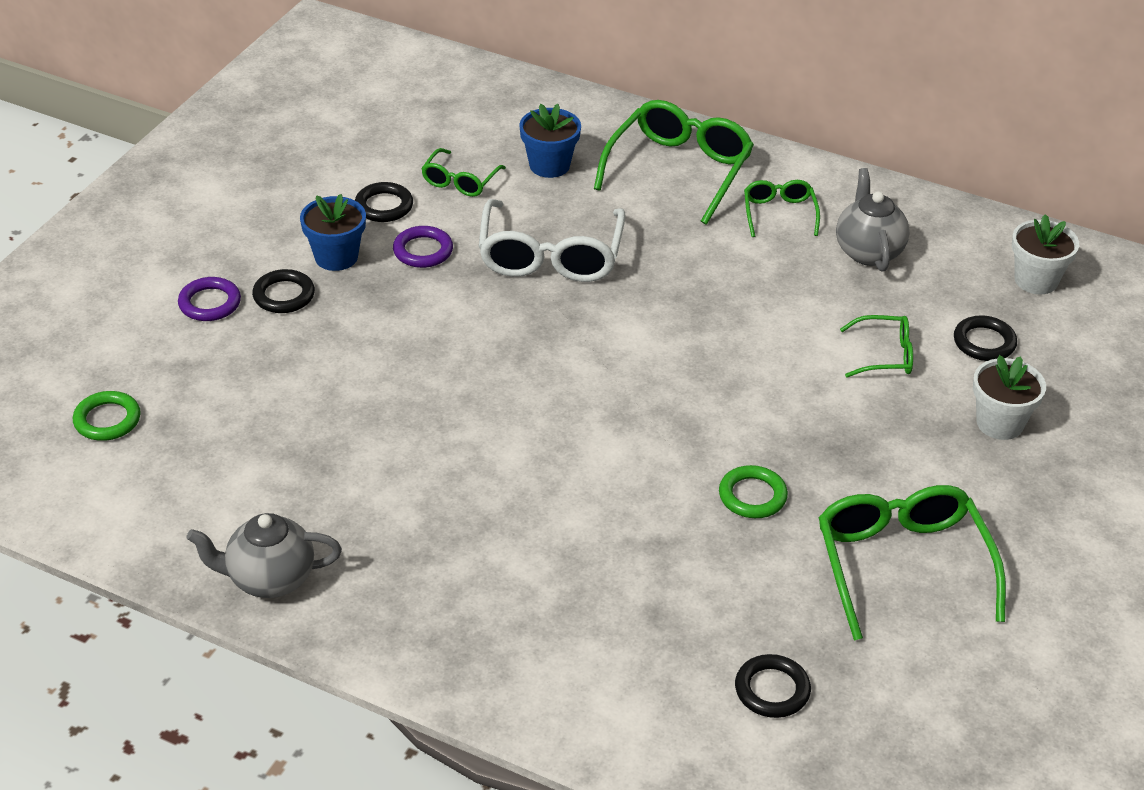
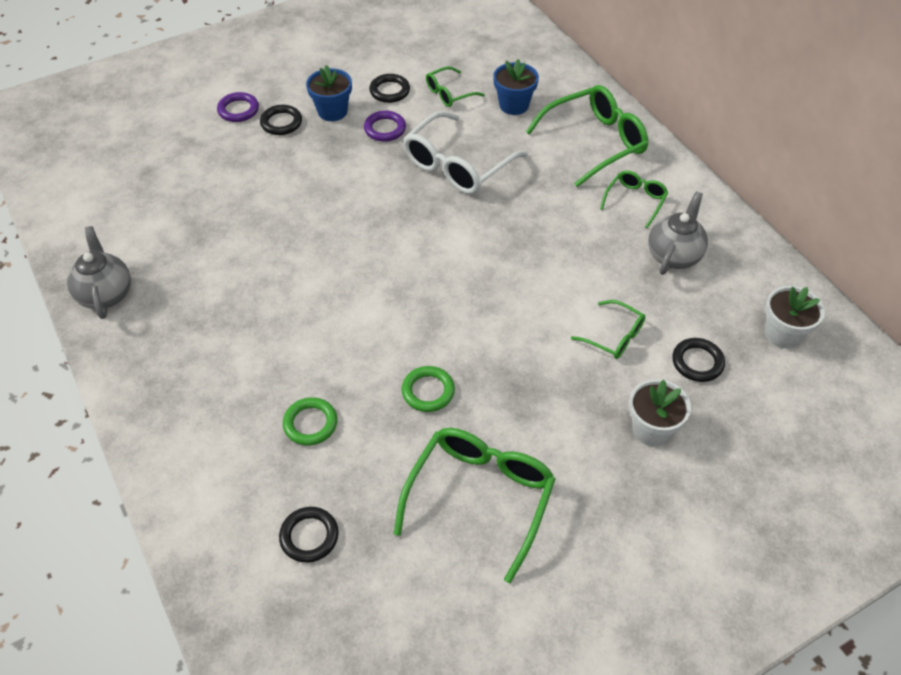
camera: 35 degrees right, 10 degrees up
green ring [73,391,141,441] -> green ring moved to [283,397,337,446]
grey teapot [187,513,342,598] -> grey teapot turned 45 degrees clockwise [67,226,131,319]

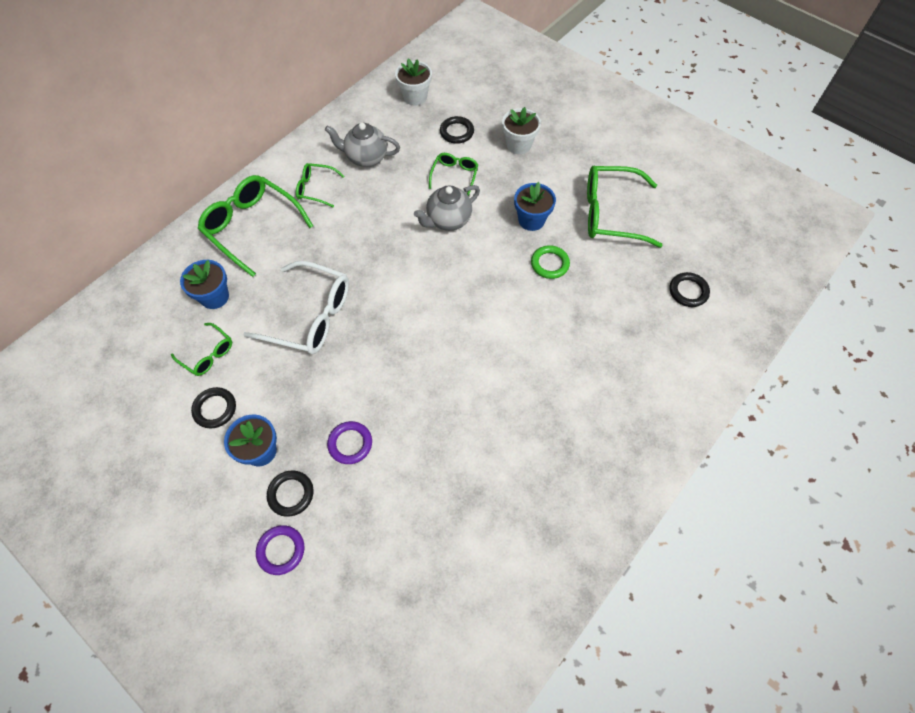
camera: 110 degrees left, 10 degrees up
grey teapot [67,226,131,319] -> grey teapot moved to [414,185,480,231]
green ring [283,397,337,446] -> none
purple ring [364,111,406,141] -> purple ring moved to [327,421,372,464]
none -> blue flower pot [514,182,556,231]

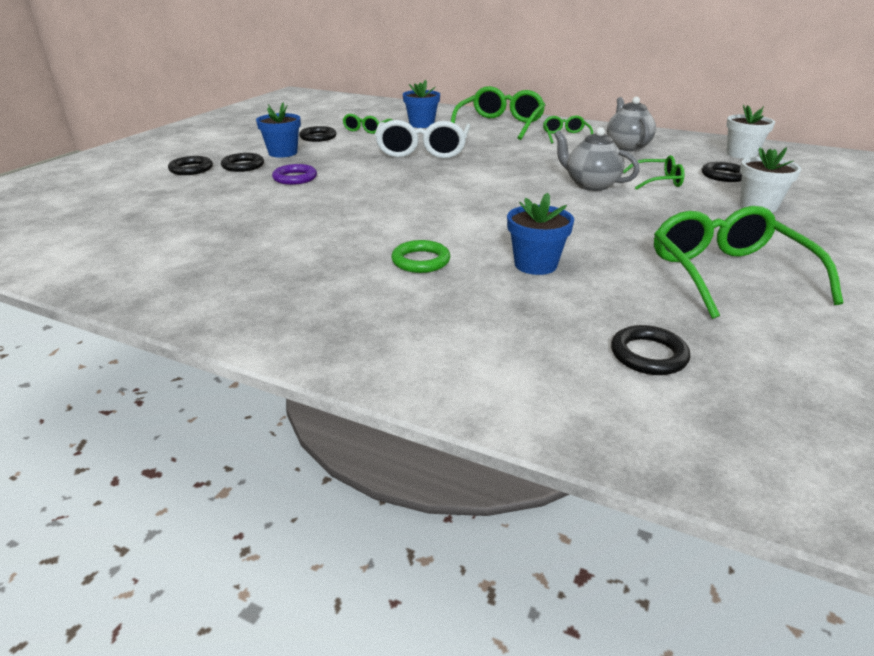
camera: 75 degrees right, 30 degrees down
purple ring [256,525,305,575] -> black ring [168,156,213,175]
blue flower pot [514,182,556,231] -> blue flower pot moved to [507,193,574,275]
green ring [531,245,570,279] -> green ring moved to [391,240,450,273]

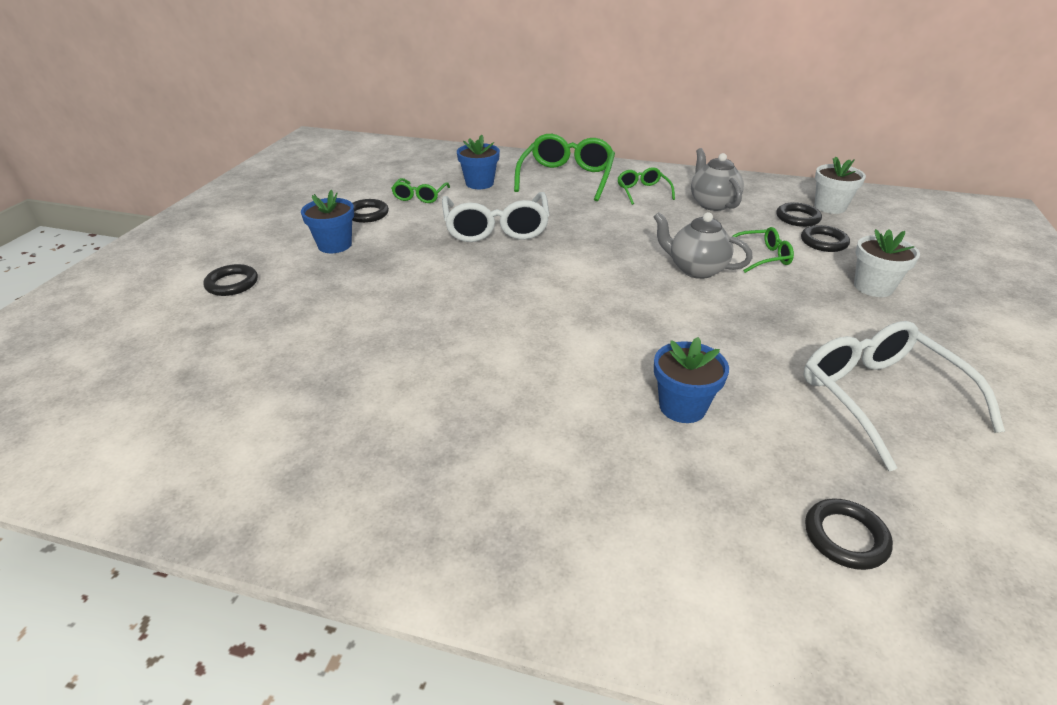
camera: 10 degrees left, 5 degrees up
black ring [221,153,264,172] -> black ring moved to [776,202,822,227]
purple ring [272,164,317,185] -> none
green ring [391,240,450,273] -> none
green glasses [654,206,843,319] -> white glasses [803,321,1005,471]

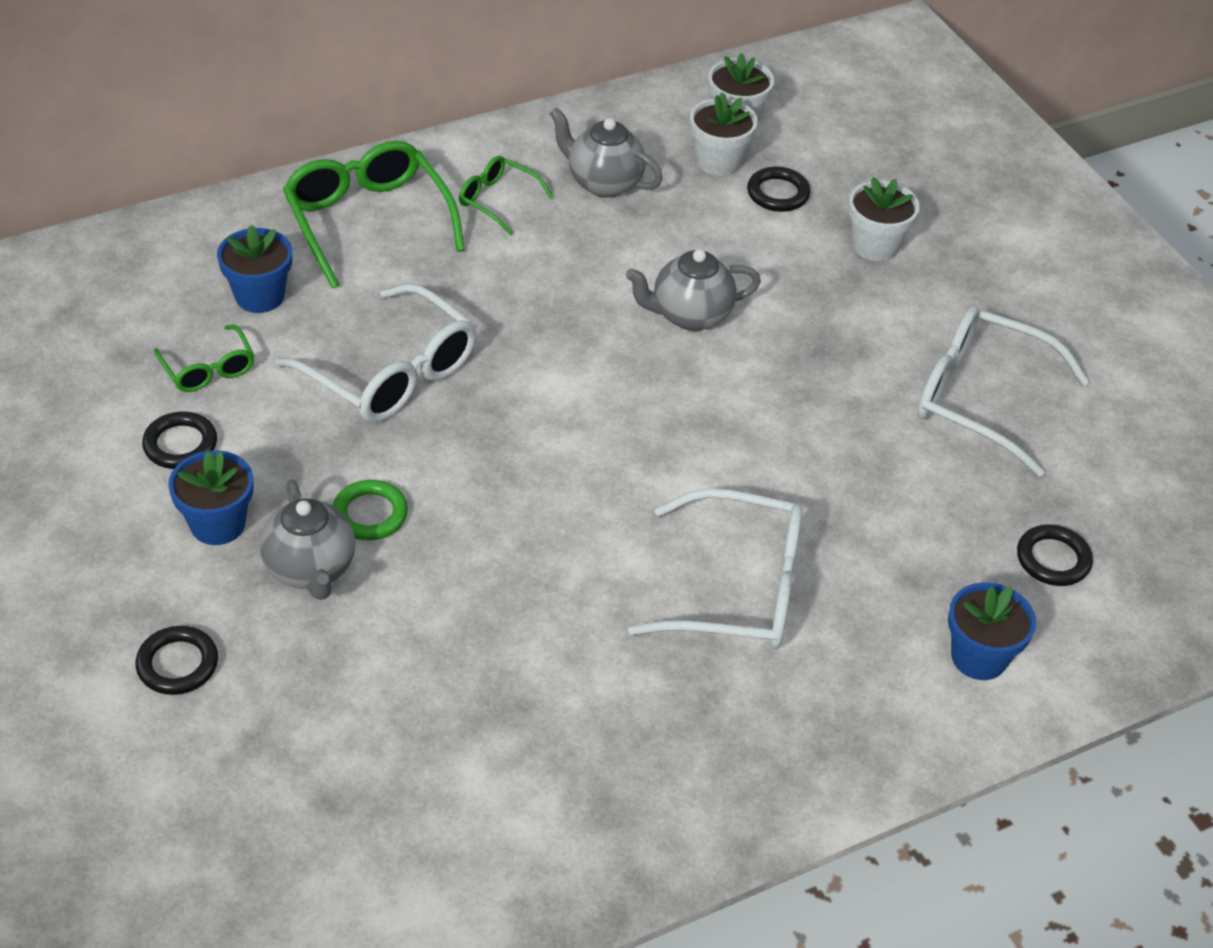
camera: 45 degrees left, 10 degrees up
blue flower pot [654,337,729,423] -> blue flower pot moved to [948,582,1036,680]
green glasses [730,227,794,273] -> none
black ring [776,202,822,227] -> white flower pot [690,92,758,176]
none -> grey teapot [259,479,355,600]
none -> green ring [333,480,408,540]
none -> white glasses [628,488,803,649]

